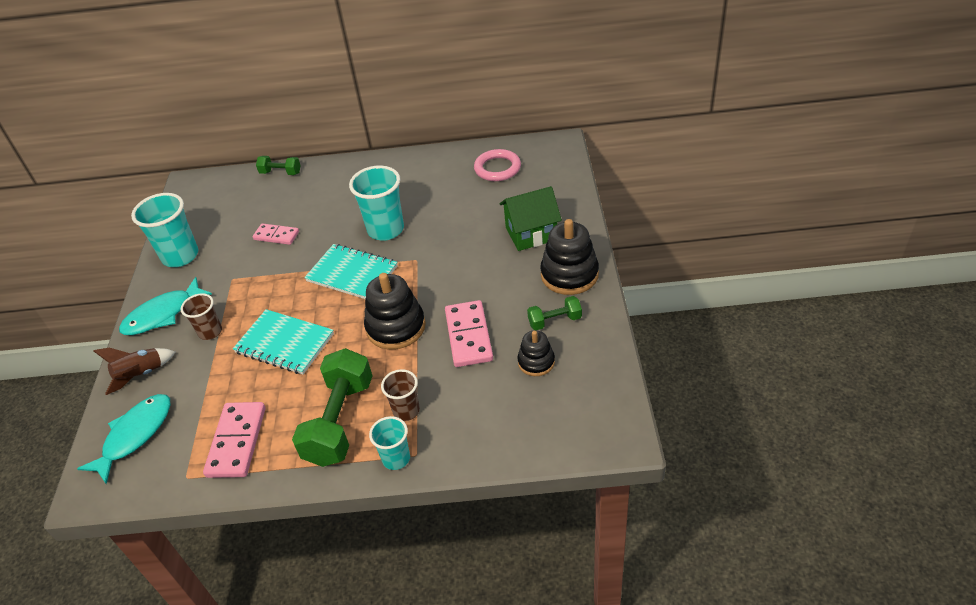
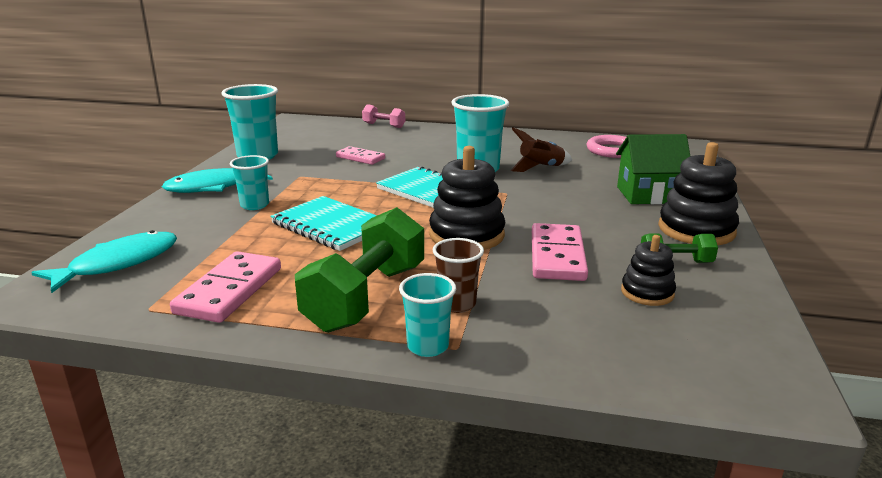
camera: 10 degrees right, 20 degrees down
brown rocket [93,348,175,395] -> brown rocket moved to [510,128,572,172]
brown cup [181,293,222,340] -> turquoise cup [230,155,269,210]
green dumbbell [256,156,301,175] -> pink dumbbell [362,104,405,128]

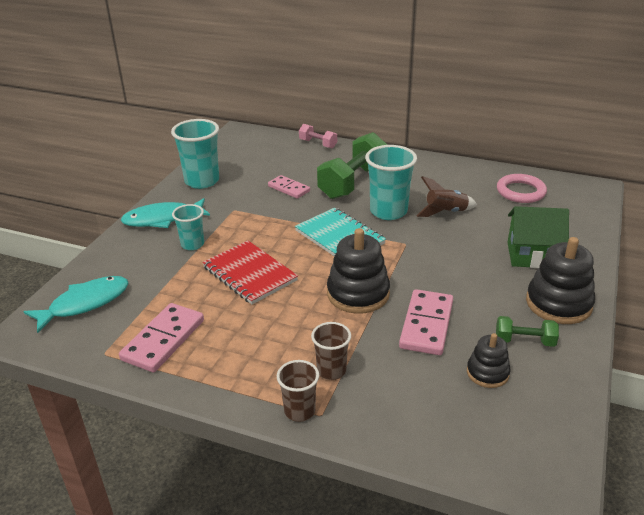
camera: 10 degrees right, 10 degrees up
turquoise notebook [270,196,377,251] -> red notebook [202,241,298,304]
green dumbbell [295,207,424,333] -> green dumbbell moved to [317,132,387,199]
turquoise cup [399,273,456,357] -> brown cup [277,360,319,422]

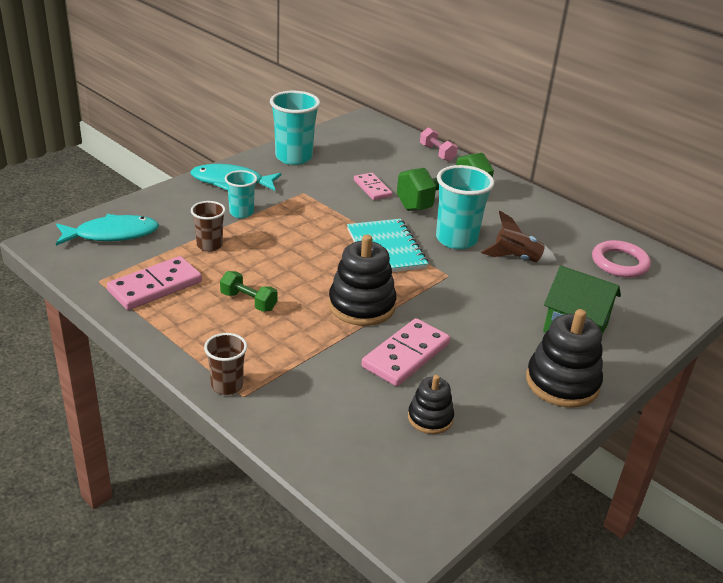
camera: 20 degrees right, 0 degrees up
red notebook [202,241,298,304] -> none
brown cup [311,322,351,380] -> brown cup moved to [191,201,226,252]
green dumbbell [496,316,559,347] -> green dumbbell moved to [220,271,278,312]

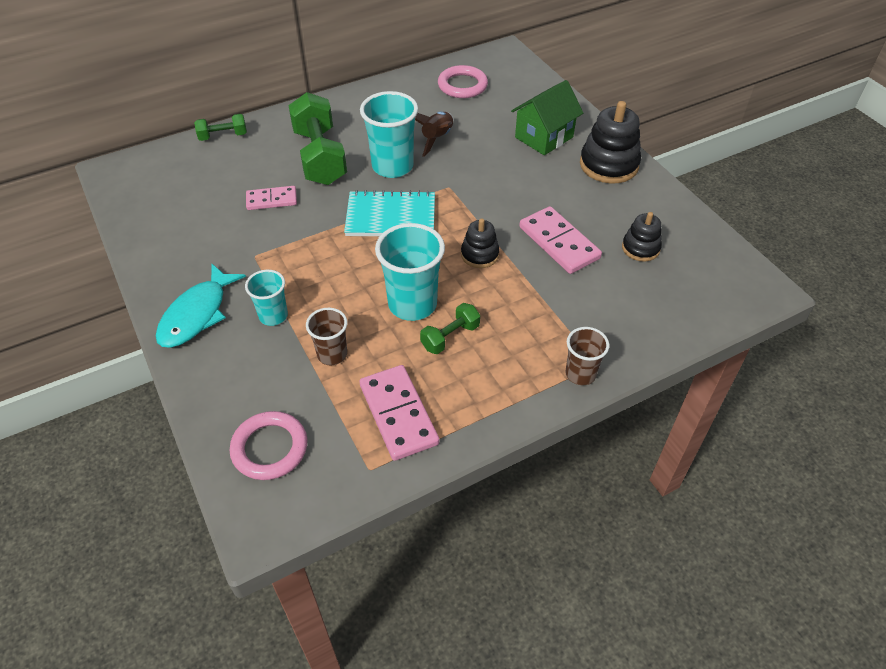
camera: 70 degrees left, 15 degrees up
turquoise fish [56,214,159,246] -> pink ring [230,411,307,480]
turquoise cup [270,90,320,165] -> turquoise cup moved to [375,223,445,321]
black stacking toy [328,235,397,326] -> black stacking toy [461,218,500,268], size x0.58
pink dumbbell [420,127,458,162] -> green dumbbell [194,114,247,141]

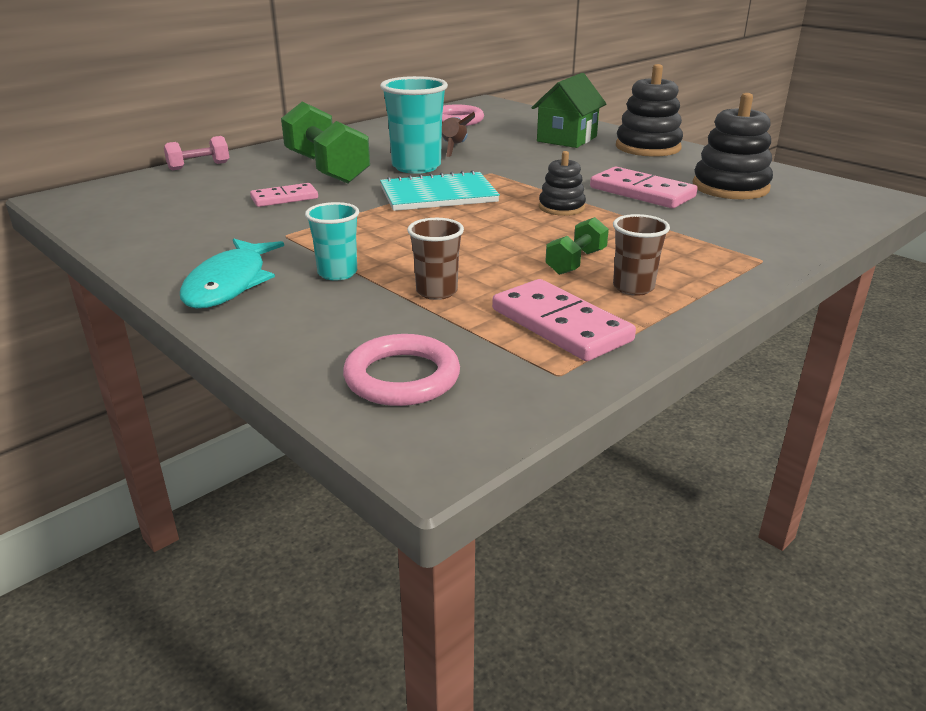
camera: 15 degrees left, 20 degrees down
green dumbbell [194,114,247,141] -> pink dumbbell [164,136,229,171]
turquoise cup [375,223,445,321] -> none
brown cup [565,327,609,385] -> brown cup moved to [613,214,670,296]
black stacking toy [622,212,662,262] -> black stacking toy [693,93,773,200], size x1.72

